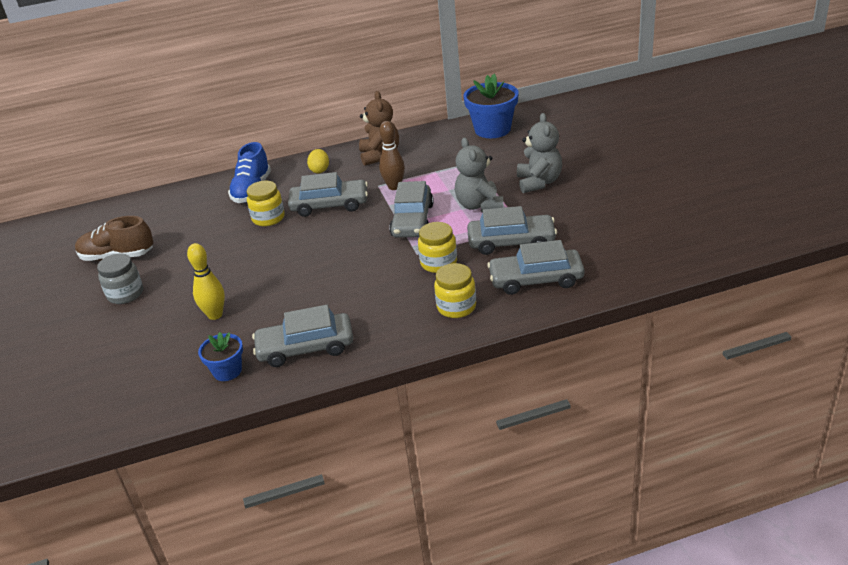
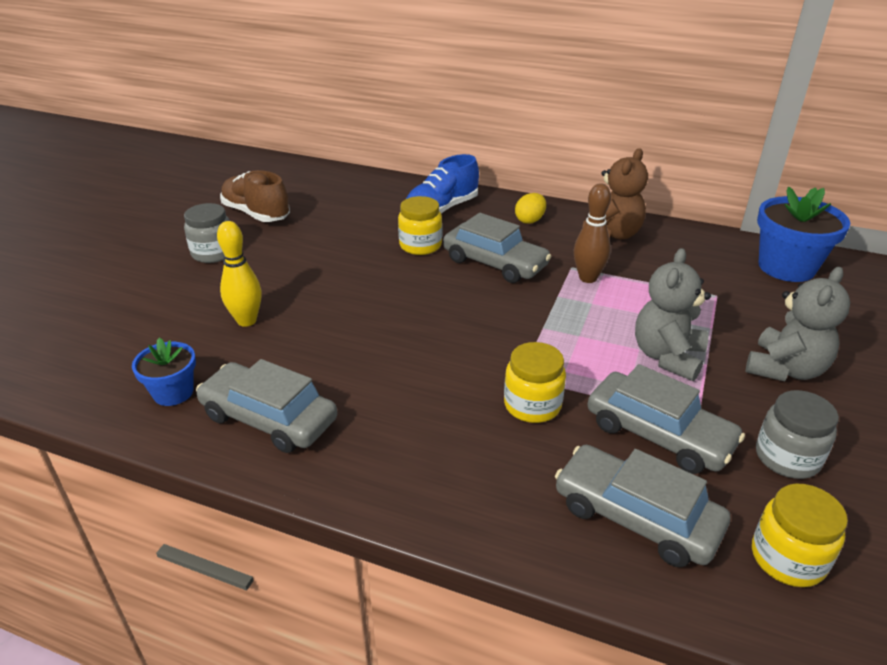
camera: 35 degrees right, 0 degrees up
grey car [389,181,434,238] -> none
yellow jar [434,263,476,318] -> yellow jar moved to [752,484,848,587]
none -> grey jar [756,390,839,479]

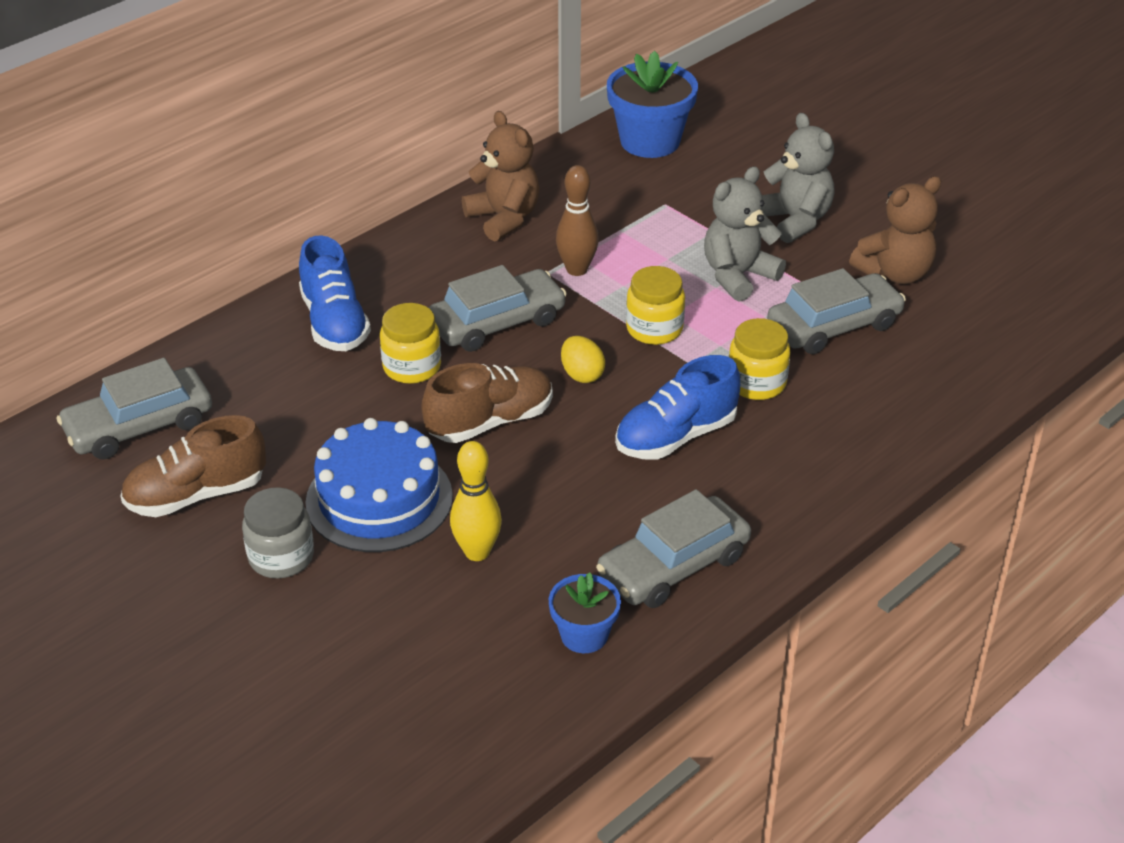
camera: 65 degrees left, 5 degrees up
yellow egg [515,193,546,224] -> yellow egg moved to [561,336,605,383]
grey car [555,445,730,567] -> grey car moved to [56,358,212,460]
grey teddy bear [635,248,711,381] -> grey teddy bear turned 90 degrees clockwise [704,166,786,302]
yellow jar [752,484,848,587] -> yellow jar moved to [626,266,685,345]
grey jar [756,390,839,479] -> brown teddy bear [849,176,941,284]
none -> blue cake [305,418,453,552]
none -> brown shoe [421,363,553,443]
none -> blue shoe [615,355,740,460]

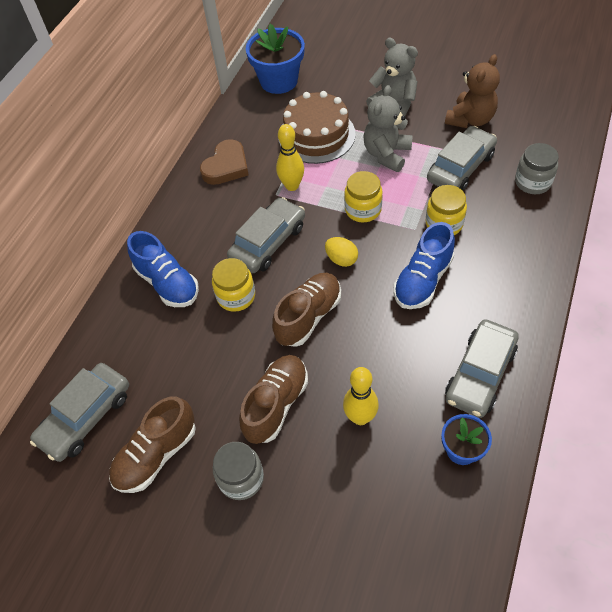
camera: 20 degrees left, 15 degrees up
blue cake [305,418,453,552] -> brown shoe [239,355,308,444]
brown teddy bear [462,111,539,242] -> brown heart [200,139,249,185]
brown bowling pin [556,165,599,276] -> yellow bowling pin [276,124,304,191]
none -> brown cake [279,91,356,164]
none -> grey jar [515,143,559,194]

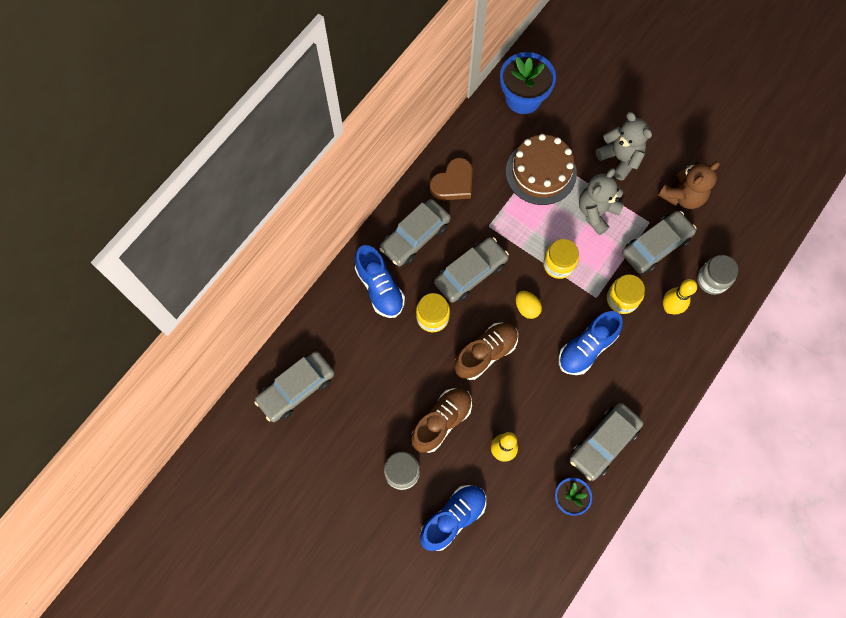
camera: 10 degrees right, 15 degrees up
brown shoe [109,396,196,493] -> none
yellow bowling pin [276,124,304,191] -> yellow bowling pin moved to [663,279,697,314]
none -> grey car [379,199,451,266]
none -> blue shoe [420,485,486,551]

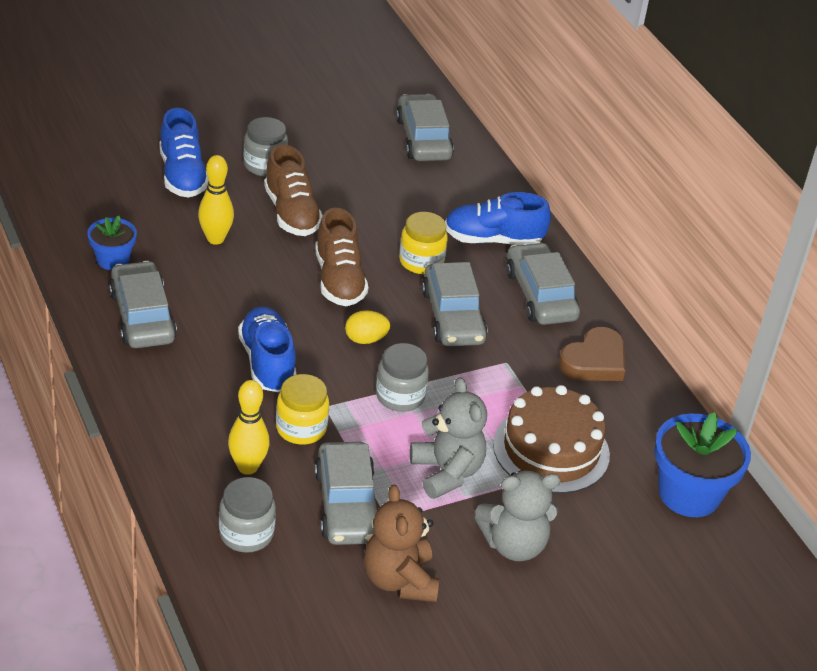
camera: 115 degrees right, 30 degrees down
brown heart [430,157,473,200] -> brown heart turned 120 degrees counterclockwise [559,327,625,381]
yellow jar [543,239,579,279] -> grey jar [376,343,429,412]

